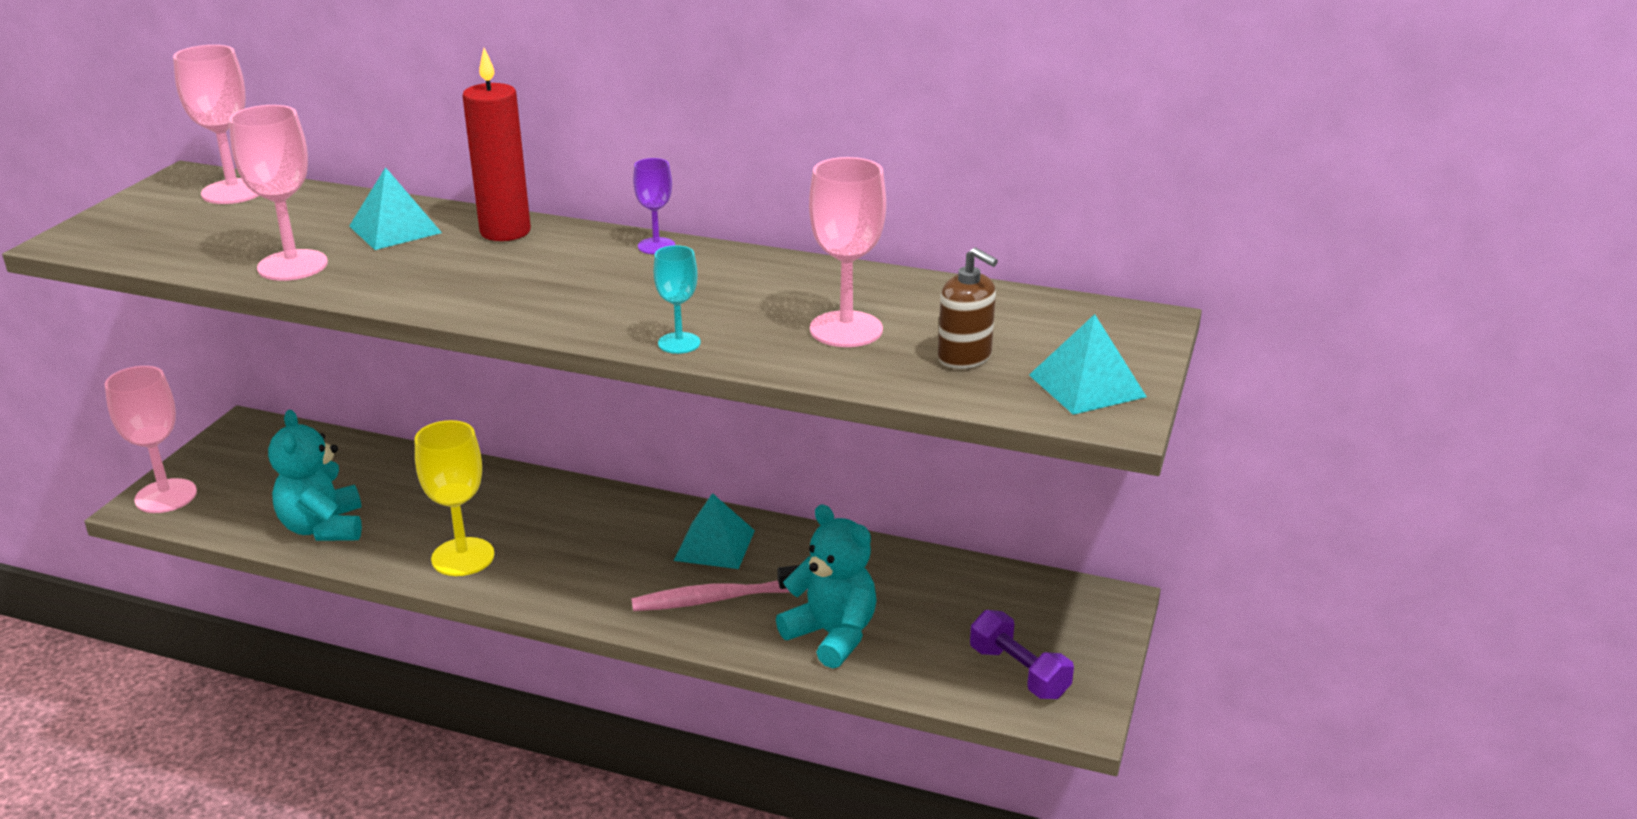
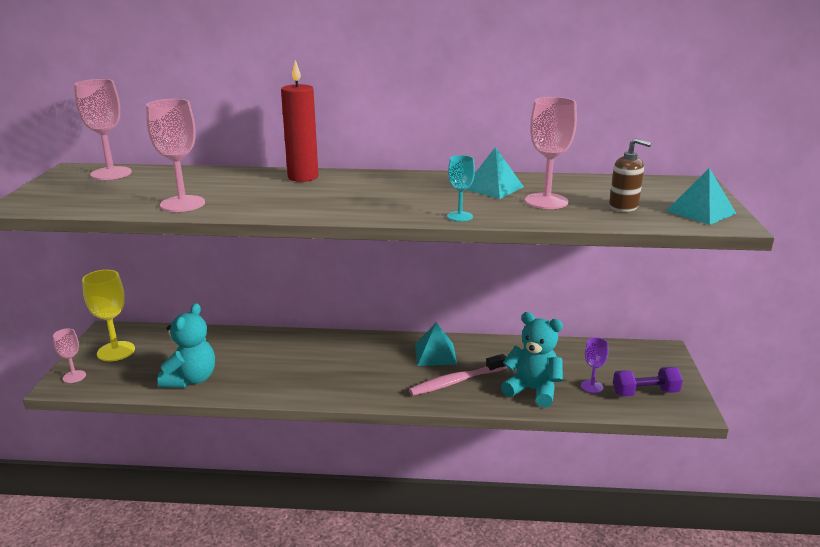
camera: 15 degrees left, 5 degrees down
pink goblet [105,366,197,513] -> pink goblet [53,329,86,383], size x0.57
turquoise teddy bear [268,410,362,541] -> turquoise teddy bear turned 135 degrees counterclockwise [158,303,215,388]
turquoise pyramid [349,167,442,250] -> turquoise pyramid moved to [466,147,524,199]
yellow goblet [415,420,494,576] -> yellow goblet moved to [82,270,135,361]
purple goblet [633,158,675,254] -> purple goblet moved to [581,338,609,393]
purple dumbbell [970,610,1074,699] -> purple dumbbell turned 45 degrees counterclockwise [613,367,683,397]

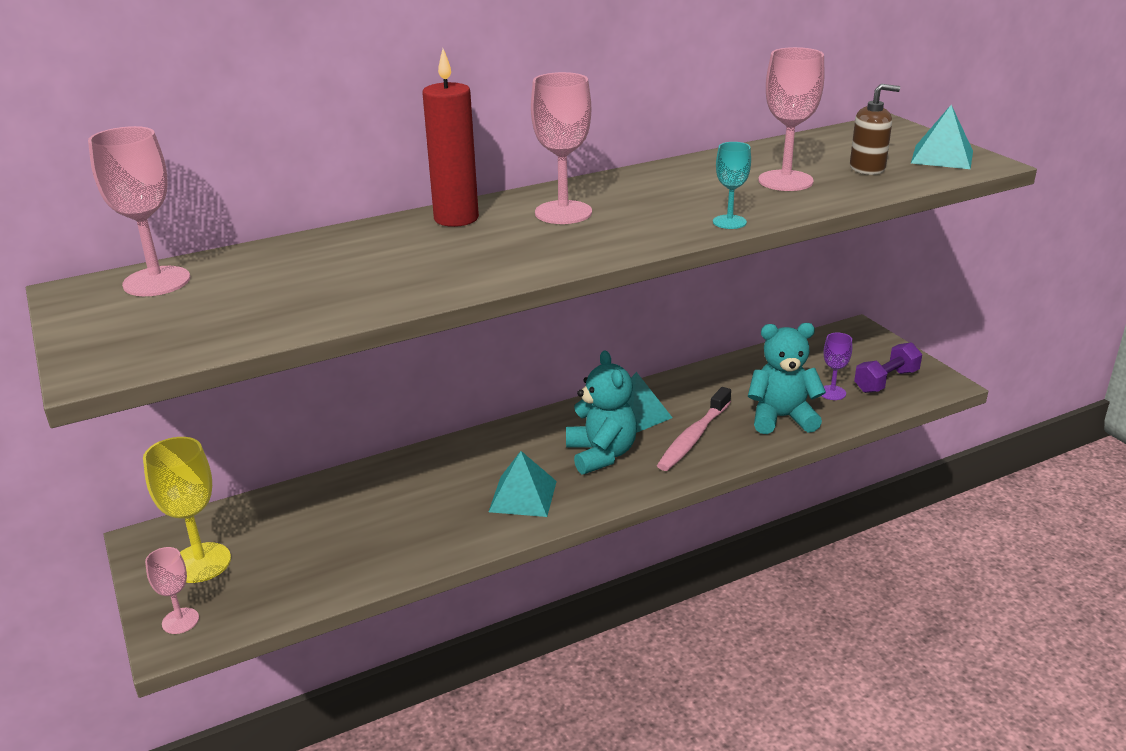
camera: 30 degrees left, 5 degrees up
pink goblet [146,99,205,212] -> pink goblet moved to [531,72,592,224]
turquoise teddy bear [158,303,215,388] -> turquoise teddy bear moved to [566,350,637,475]
turquoise pyramid [466,147,524,199] -> turquoise pyramid moved to [489,451,557,517]

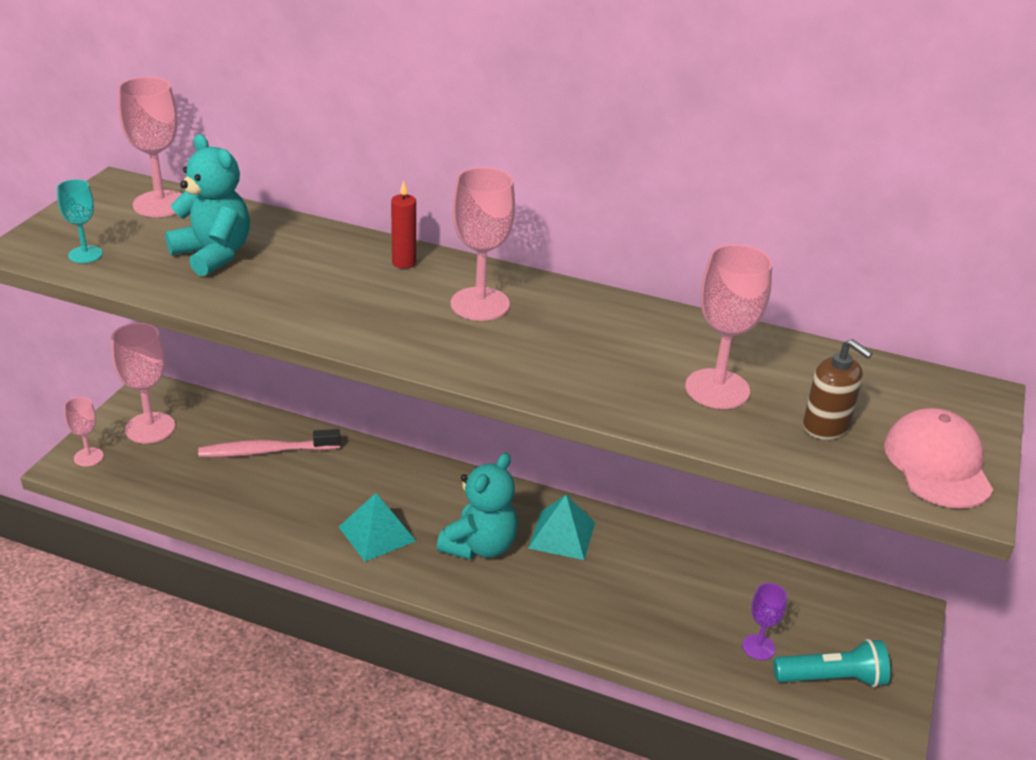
camera: 45 degrees right, 5 degrees up
yellow goblet [143,437,231,583] -> pink goblet [111,323,175,443]
red candle [422,49,479,227] -> red candle [391,181,416,269], size x0.55
pink toothbrush [657,387,731,471] -> pink toothbrush moved to [198,429,341,457]
turquoise goblet [713,142,751,229] -> turquoise goblet moved to [57,179,103,263]
turquoise teddy bear [748,323,826,434] -> turquoise teddy bear moved to [165,134,250,276]
purple dumbbell [854,342,922,393] -> turquoise flashlight [773,639,890,687]
turquoise pyramid [911,105,973,169] -> pink cap [884,408,993,508]

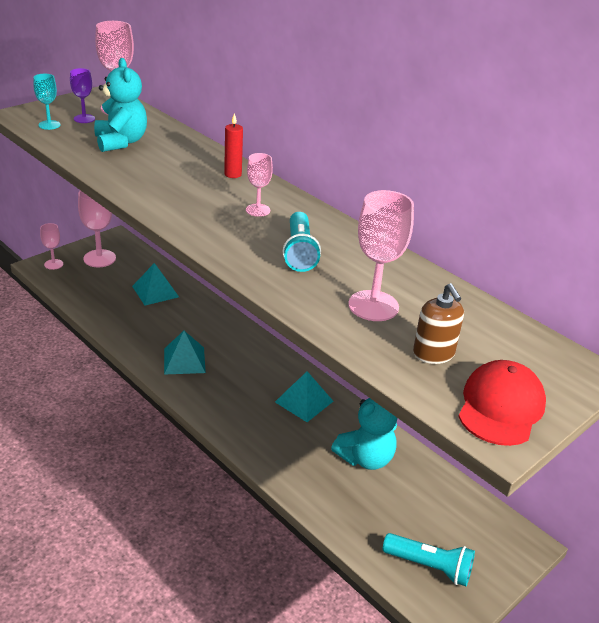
camera: 25 degrees right, 0 degrees up
pink toothbrush [198,429,341,457] -> turquoise pyramid [132,263,179,306]
turquoise teddy bear [437,453,518,560] -> turquoise teddy bear moved to [331,398,397,470]
pink goblet [451,167,515,321] -> pink goblet [246,153,273,217], size x0.57
purple goblet [742,583,787,660] -> purple goblet moved to [70,68,95,123]
pink cap [884,408,993,508] -> red cap [458,360,546,446]
none -> turquoise flashlight [283,212,321,272]

